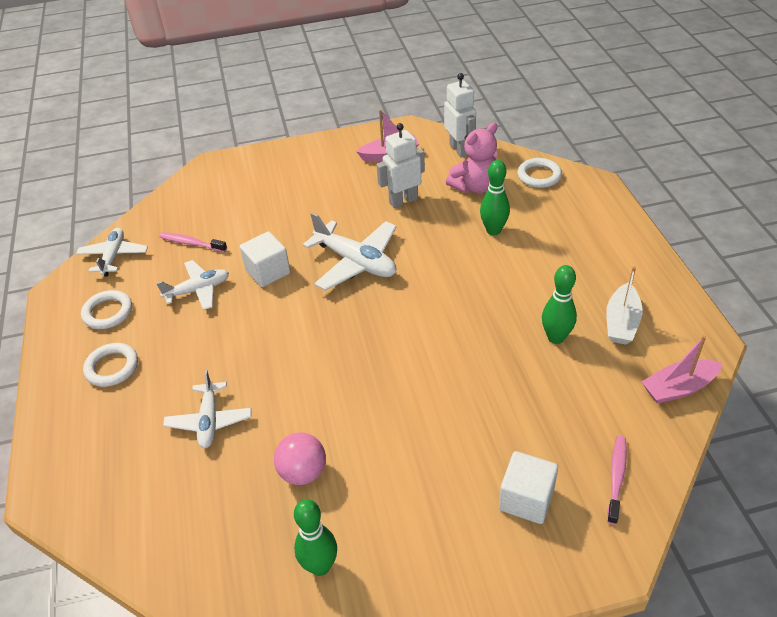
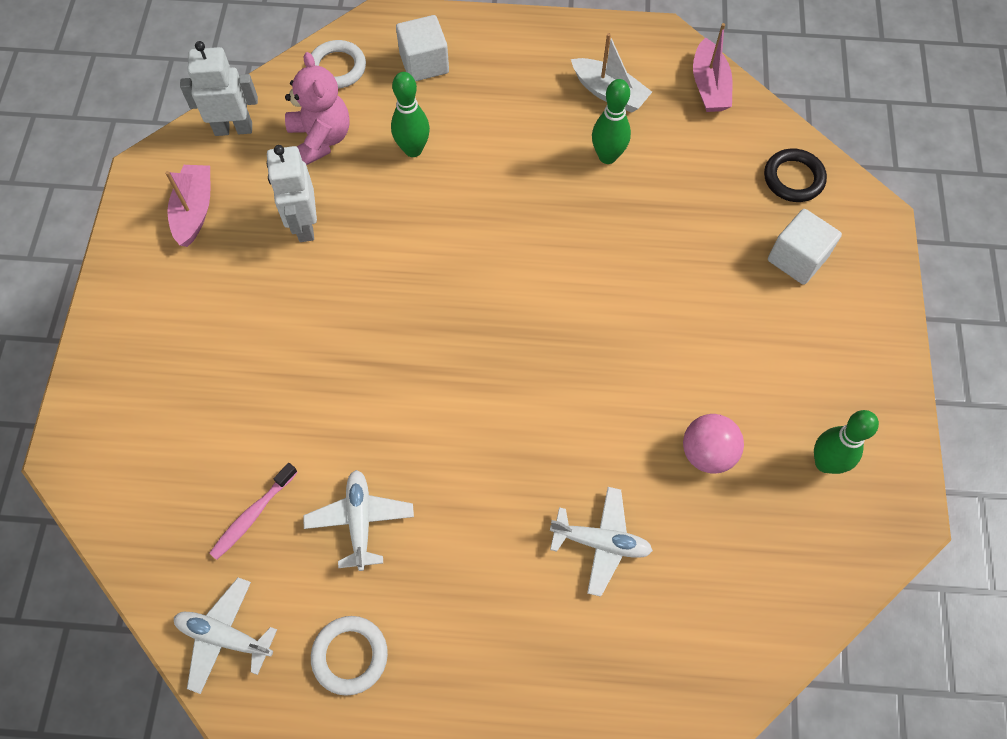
camera: 75 degrees left, 20 degrees up
white ring [83,343,138,387] -> none
white cube [240,231,290,287] -> white cube moved to [396,15,449,81]
white plane [303,212,397,291] -> none
pink toothbrush [607,436,627,525] -> black ring [764,148,827,202]

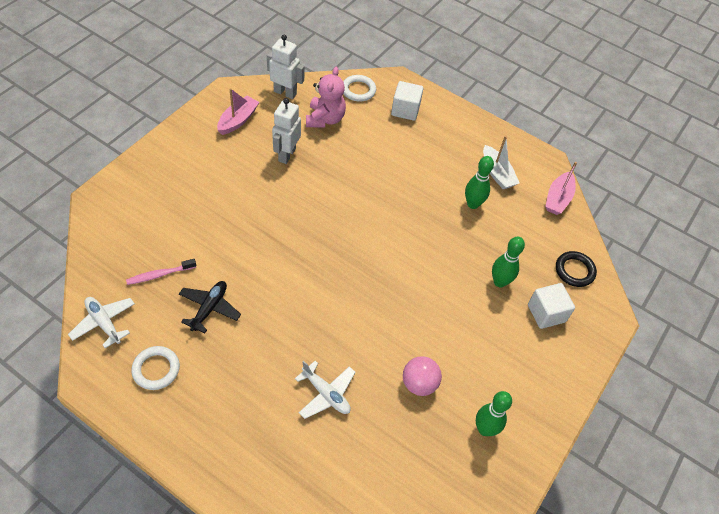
camera: 25 degrees right, 10 degrees down
white plane [303,470,414,571] -> black plane [179,281,241,333]
green bowling pin [391,72,430,157] -> green bowling pin moved to [492,237,525,288]

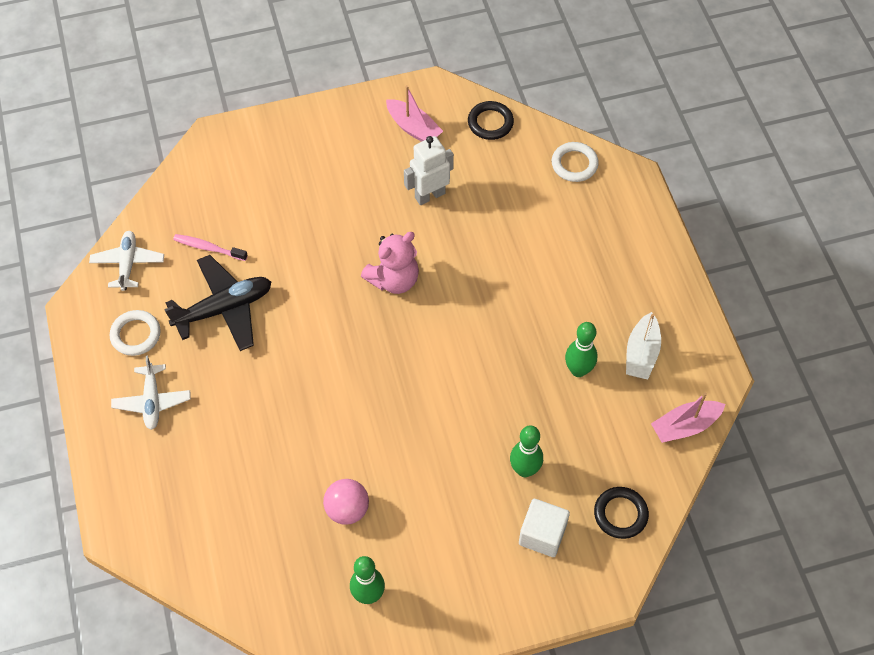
camera: 45 degrees right, 5 degrees up
black plane [179,281,241,333] -> black plane [164,255,271,351], size x1.54
pink boat [217,88,259,135] -> pink boat turned 60 degrees clockwise [386,85,443,142]
white robot [267,35,304,99] -> black ring [468,101,514,140]
white plane [295,361,355,419] -> white plane moved to [111,356,191,430]
pink teddy bear [306,67,346,128] -> pink teddy bear moved to [361,232,419,294]
white cube [391,81,423,121] -> none

